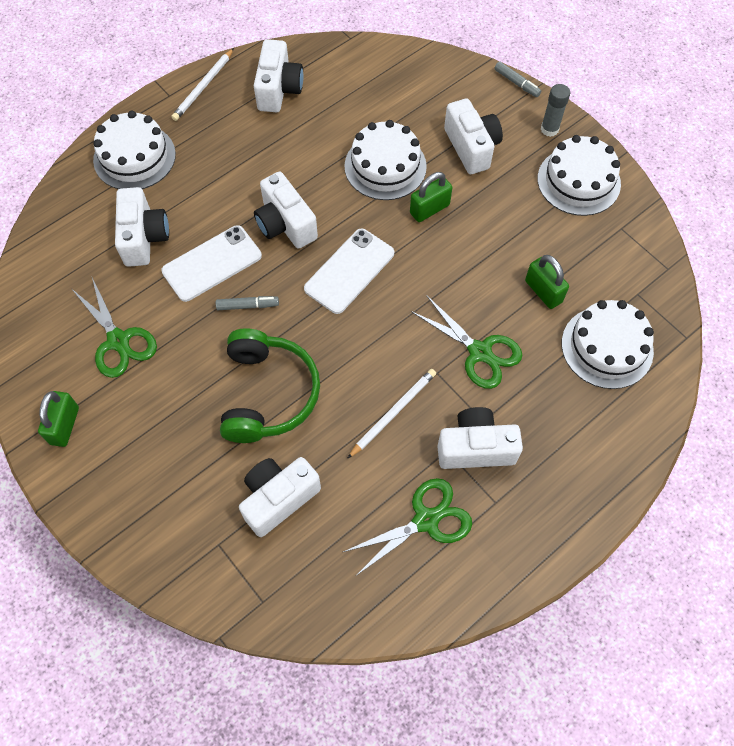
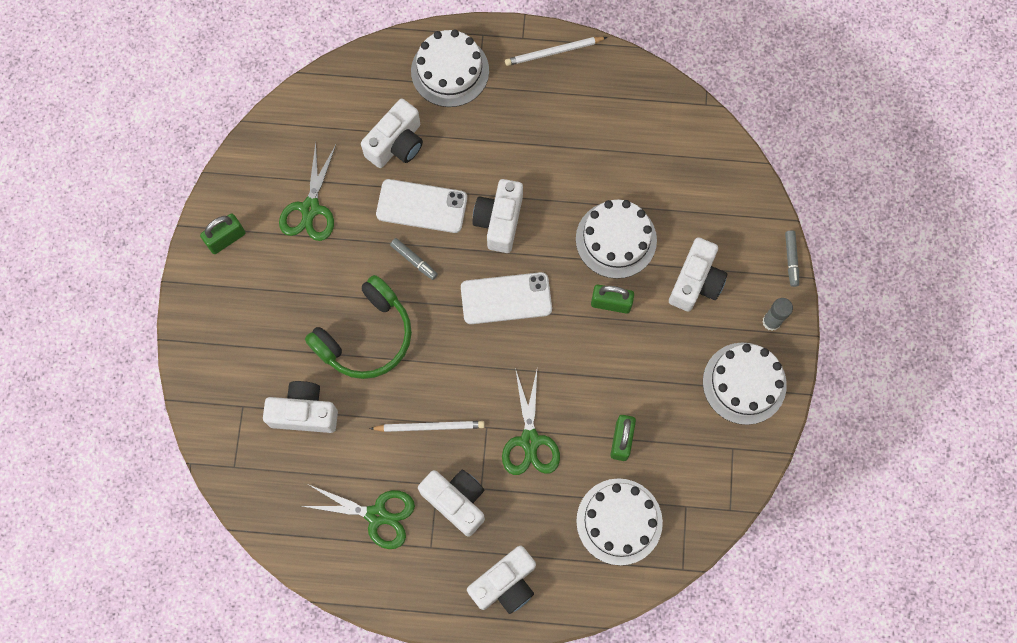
camera: 45 degrees right, 10 degrees up
white camera [254,39,303,112] -> white camera moved to [467,546,536,614]

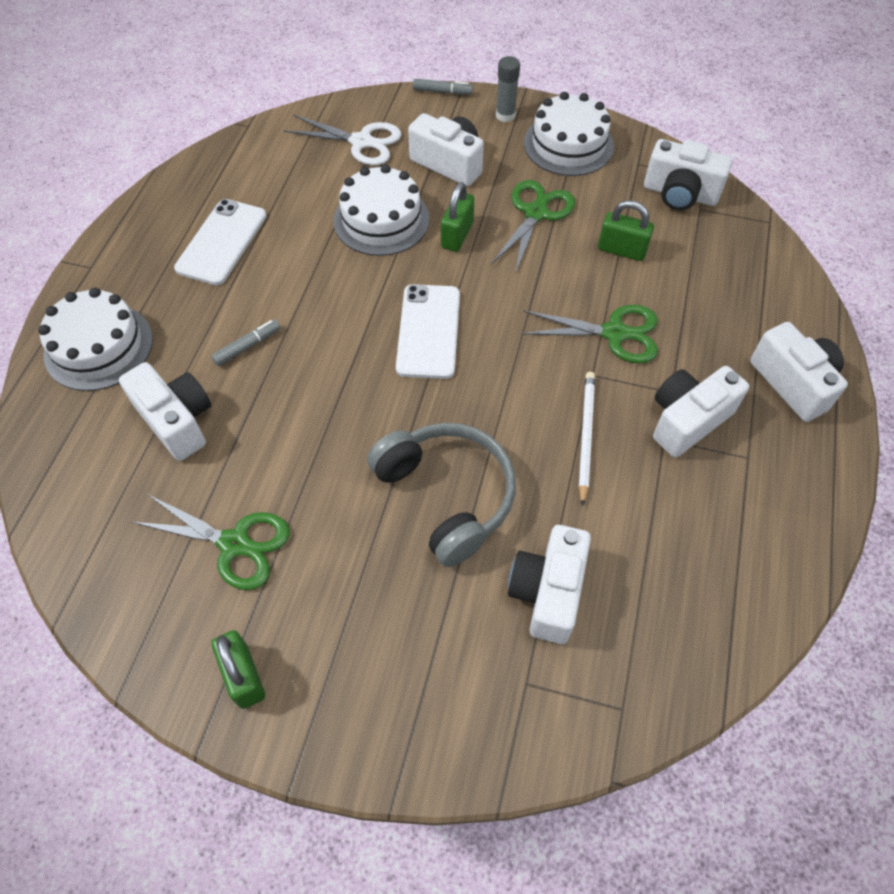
camera: 80 degrees left, 15 degrees down
green scissors [302,485,415,549] -> green scissors moved to [491,180,575,274]
green headphones [305,275,412,379] -> grey headphones [367,423,516,567]
white phone [376,179,467,233] -> white phone moved to [174,199,267,285]
grey marker [390,238,438,280] -> grey marker moved to [211,319,280,366]
white camera [472,179,523,253] -> white camera moved to [644,139,732,210]
white pencil [505,37,607,66] -> none
white cake [576,478,663,565] -> none
none -> white scissors [284,115,402,165]

